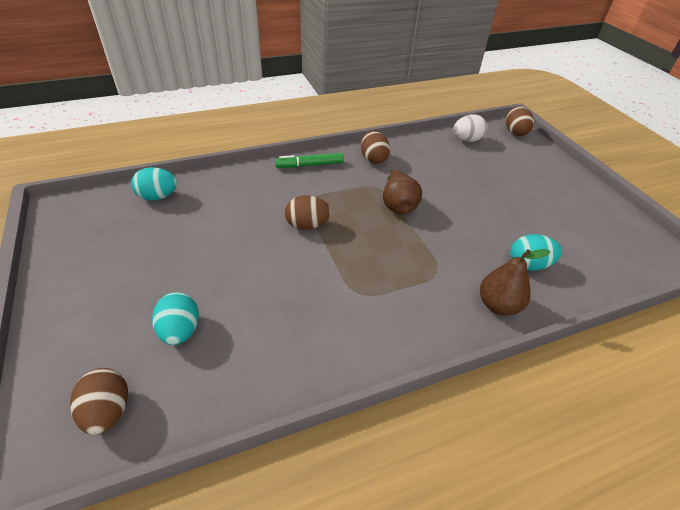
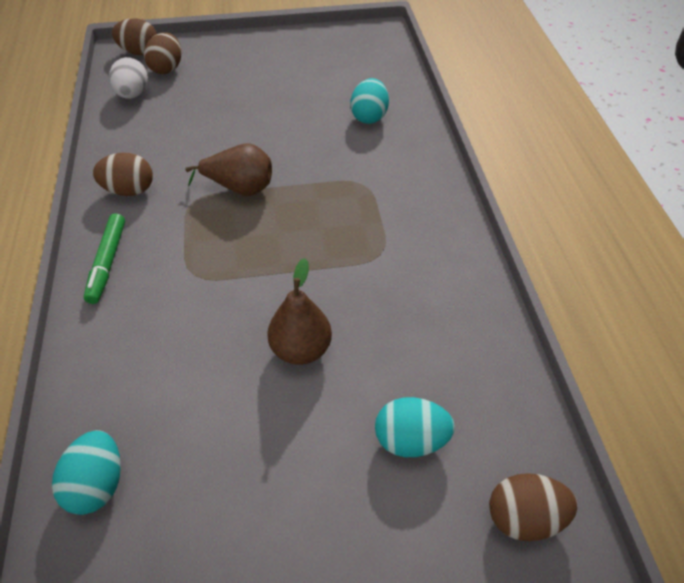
camera: 75 degrees left, 5 degrees up
brown egg [285,195,331,230] -> brown egg moved to [144,32,181,74]
brown pear [480,249,550,316] -> brown pear moved to [267,258,332,365]

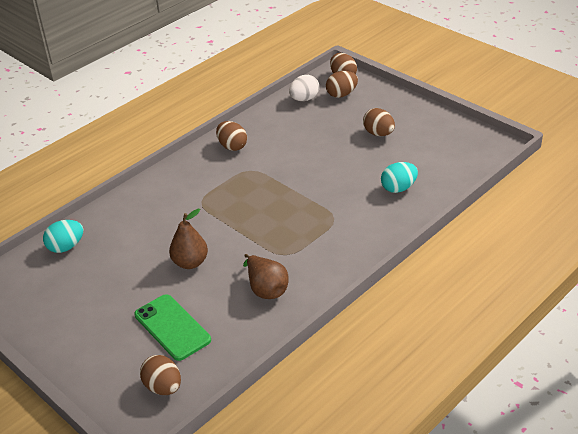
camera: 55 degrees right, 10 degrees down
green marker [84,213,125,304] -> none
brown pear [185,144,272,196] -> brown pear moved to [243,254,289,299]
turquoise egg [375,397,455,457] -> green phone [134,294,211,361]
none -> brown egg [363,108,395,136]

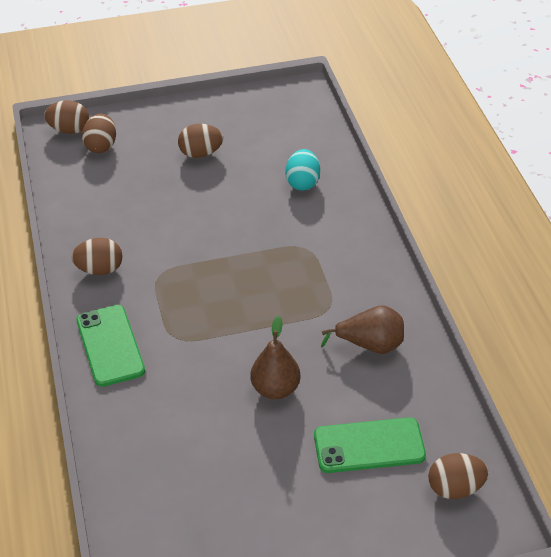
camera: 60 degrees left, 5 degrees up
turquoise egg [43,220,83,253] -> none
white egg [289,75,319,101] -> none
none -> green phone [76,305,145,387]

